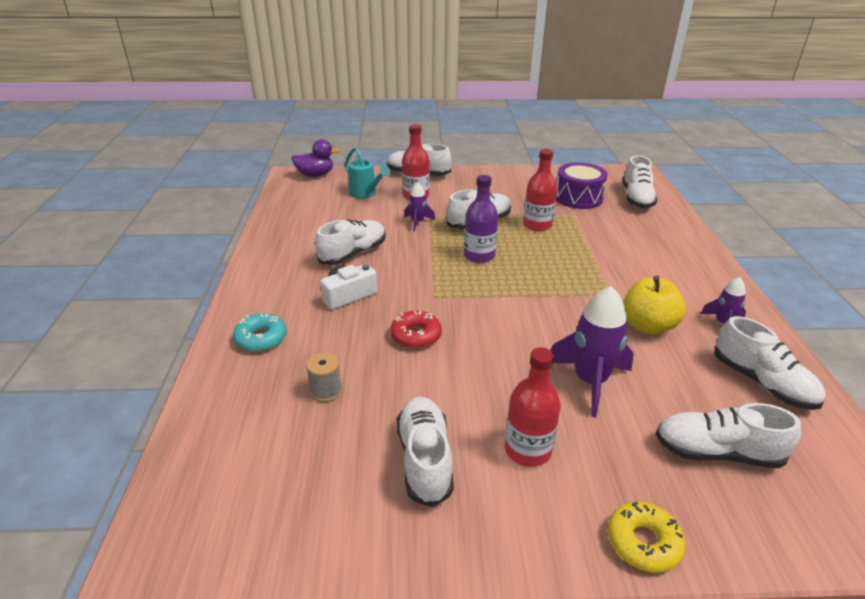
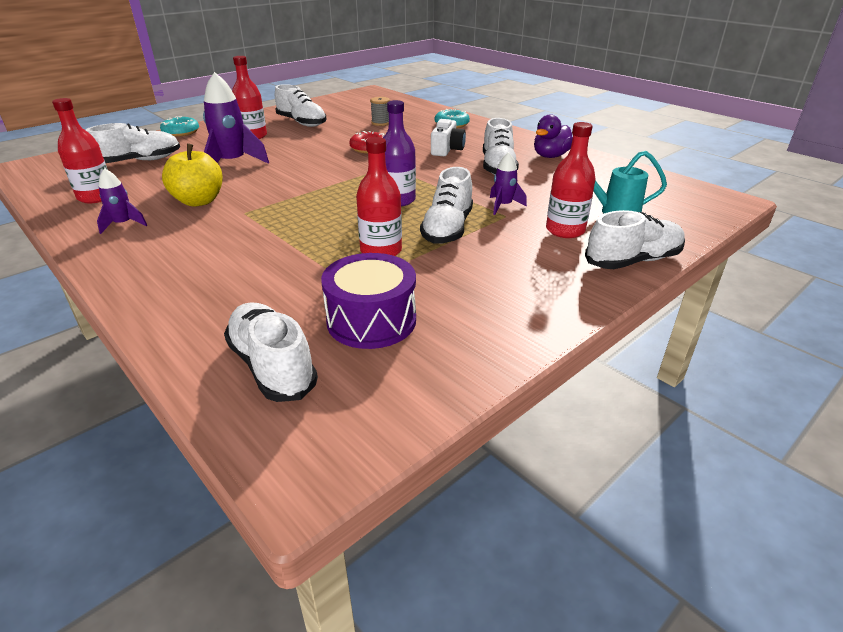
camera: 140 degrees right, 0 degrees up
purple duck [291,139,339,177] -> purple duck moved to [534,114,573,158]
yellow donut [607,502,686,573] -> turquoise donut [160,116,199,137]
white shoe [714,316,826,410] -> red bottle [52,98,108,203]

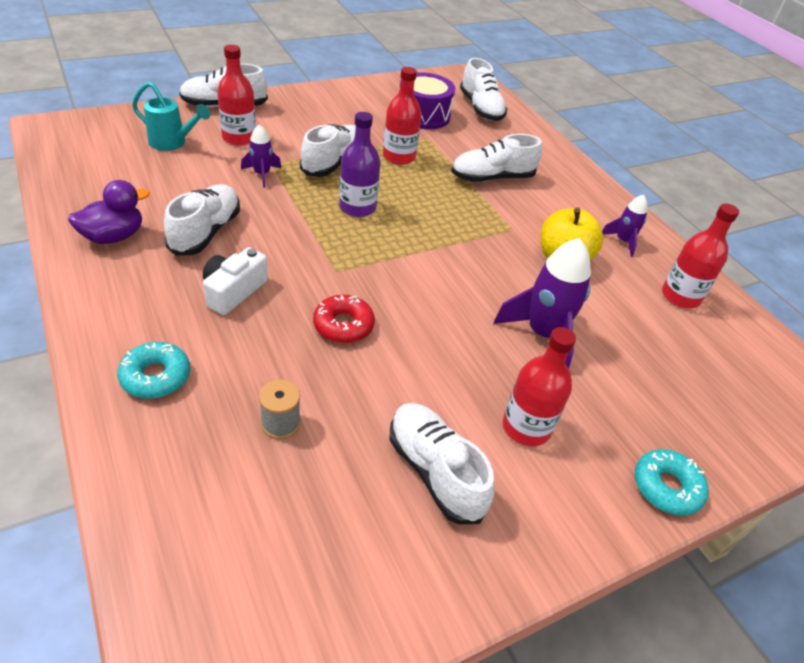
camera: 170 degrees left, 10 degrees up
white shoe [85,123,180,163] -> white shoe moved to [451,134,542,182]

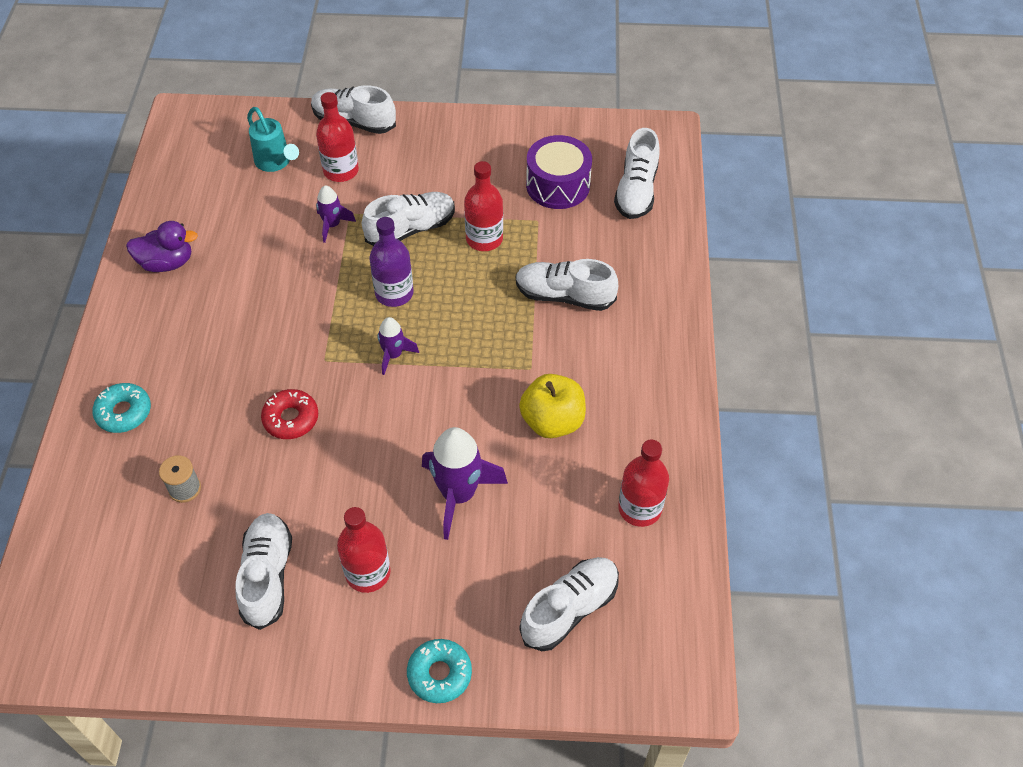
camera: 35 degrees right, 10 degrees up
white shoe [164,184,240,256] -> white shoe moved to [519,557,619,651]
white camera [203,247,268,315] -> none
purple rocket [602,194,648,257] -> purple rocket moved to [378,317,419,375]

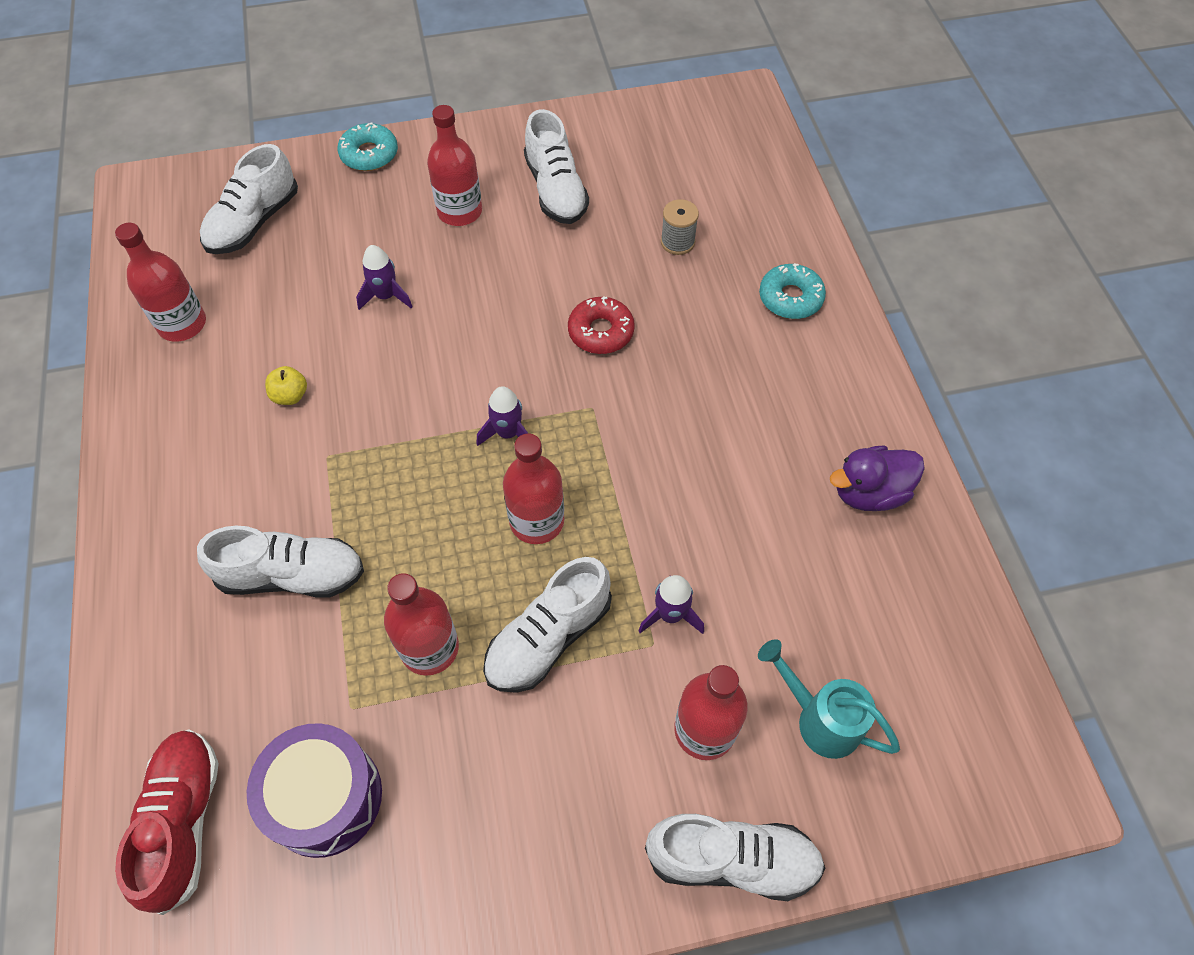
camera: 165 degrees right, 5 degrees up
purple bottle [370,217,413,307] -> red bottle [503,433,564,544]
purple rocket [422,427,508,540] -> purple rocket [356,245,413,310], size x0.55
yellow apple [519,374,586,438] -> yellow apple [265,366,307,405], size x0.50
white shoe [614,128,659,219] -> red shoe [115,729,219,915]

